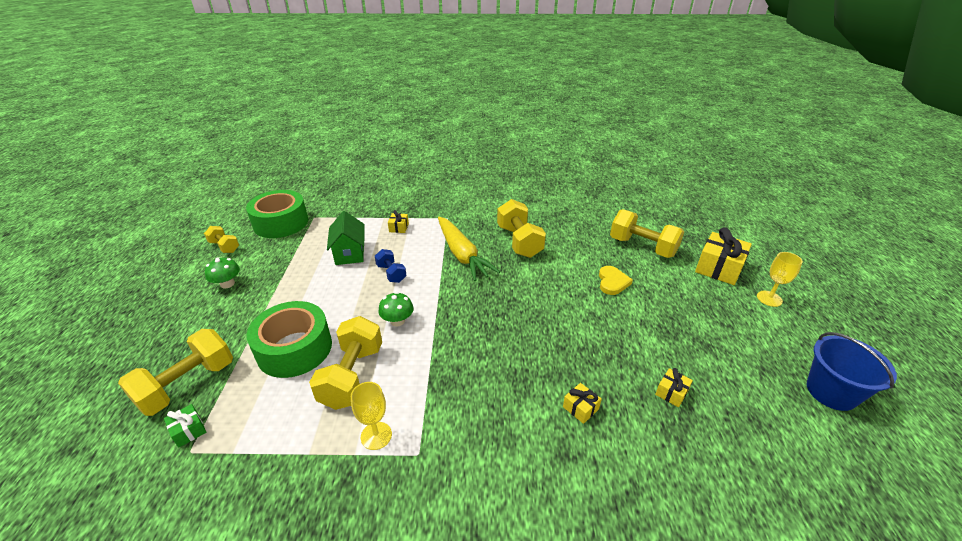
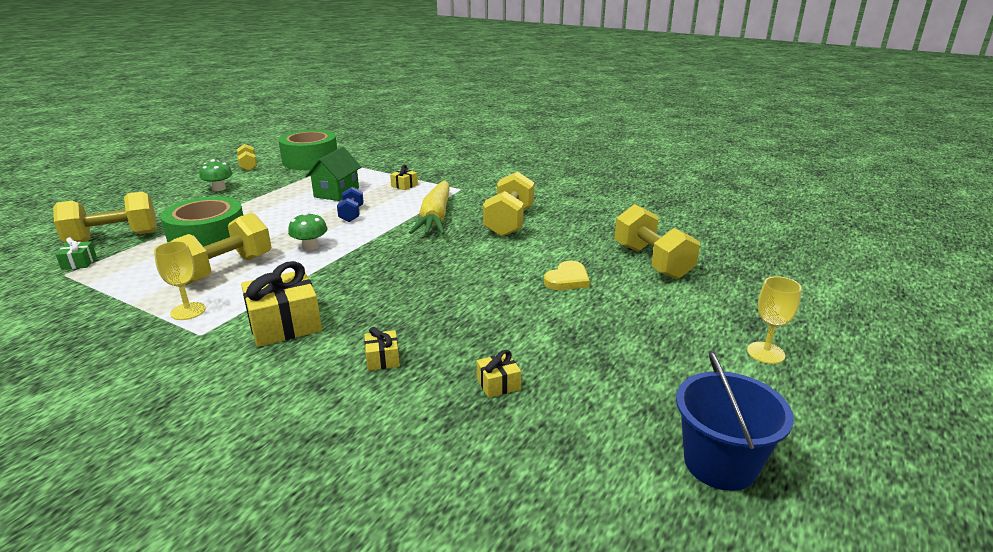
camera: 30 degrees right, 10 degrees down
yellow gift [695,227,752,285] -> yellow gift moved to [241,261,322,347]

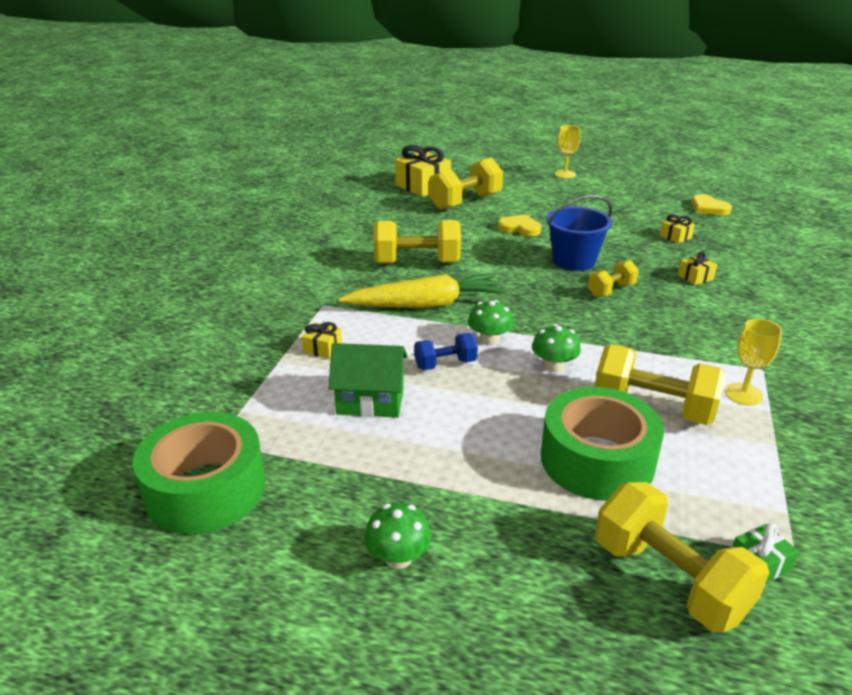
camera: 105 degrees left, 5 degrees up
yellow dumbbell [237,144,257,171] -> yellow dumbbell moved to [588,260,639,297]
yellow gift [241,261,322,347] -> yellow gift moved to [395,145,451,197]
blue bucket [676,351,794,491] -> blue bucket moved to [546,195,612,271]
none -> green mushroom [468,300,514,346]
none -> yellow heart [691,194,732,215]

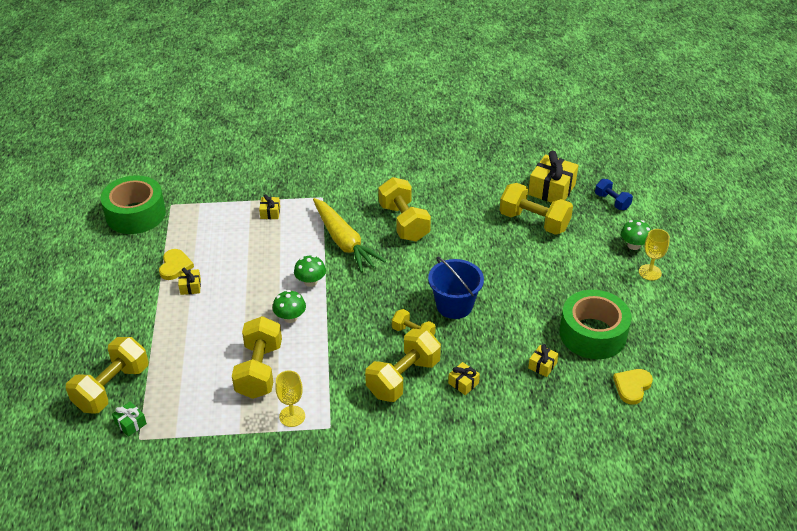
camera: 70 degrees right, 10 degrees up
green house [329,343,407,418] -> none
green mushroom [364,503,432,569] -> green mushroom moved to [621,220,651,250]
blue dumbbell [414,333,478,370] -> blue dumbbell moved to [595,179,633,210]
yellow heart [498,214,541,236] -> yellow heart moved to [159,249,194,280]
green tape [541,387,664,501] -> green tape moved to [560,290,632,359]
none -> yellow gift [178,268,201,295]
none -> yellow dumbbell [365,329,441,402]

